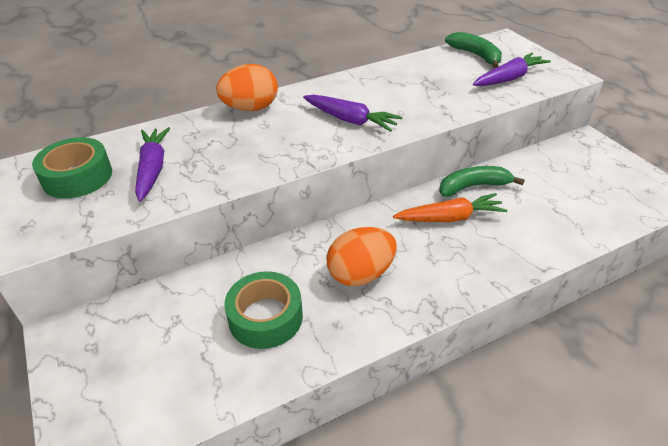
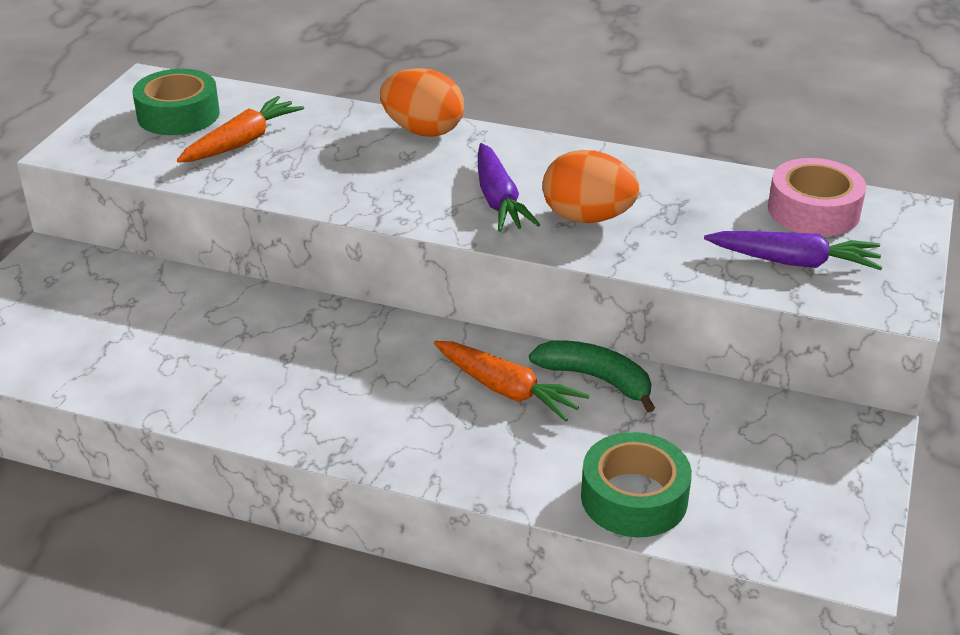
camera: 45 degrees right, 5 degrees down
purple carrot [135,127,170,202] -> orange carrot [177,96,304,163]
green tape [224,271,303,349] -> green tape moved to [581,432,692,537]
orange egg [327,227,397,286] -> orange egg moved to [542,150,639,223]
green banana [445,32,502,68] -> pink tape [768,158,866,236]

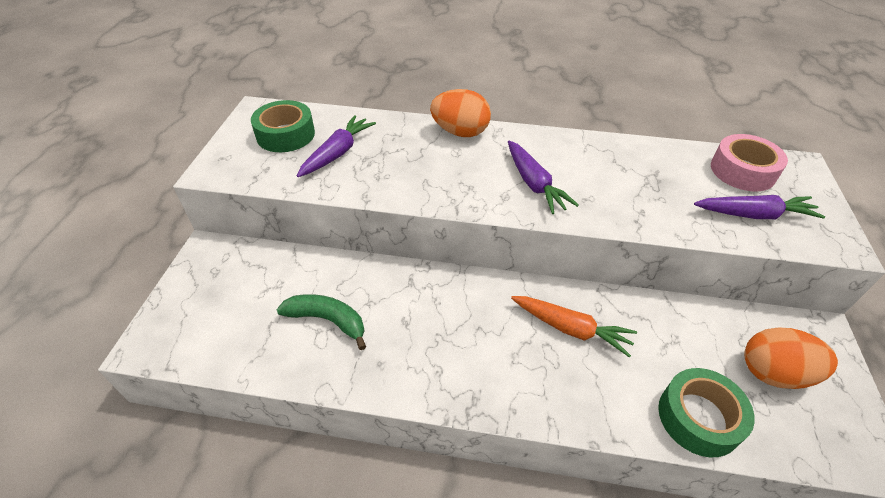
camera: 10 degrees left, 10 degrees up
orange carrot [177,96,304,163] -> purple carrot [297,115,376,177]
green banana [529,340,655,412] -> green banana moved to [276,294,366,350]
orange egg [542,150,639,223] -> orange egg moved to [744,328,838,389]

